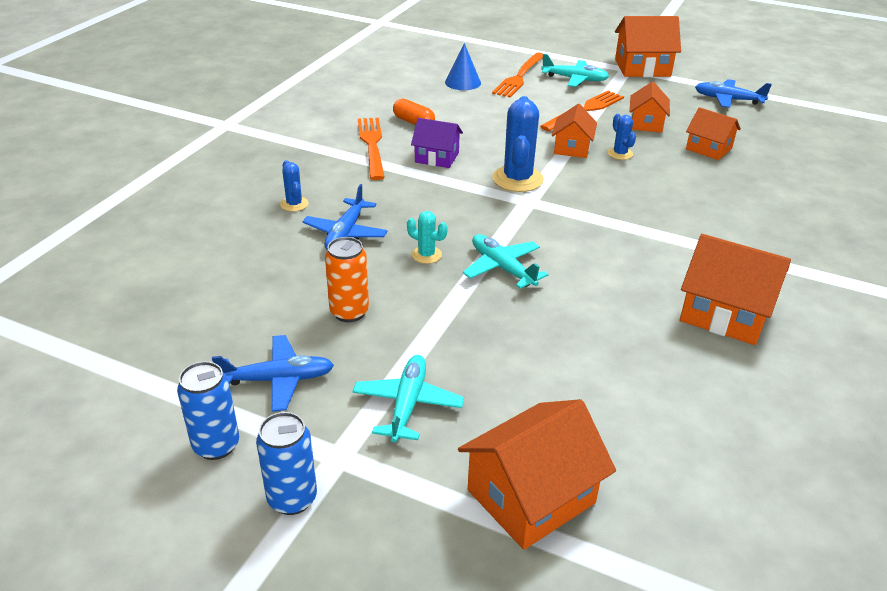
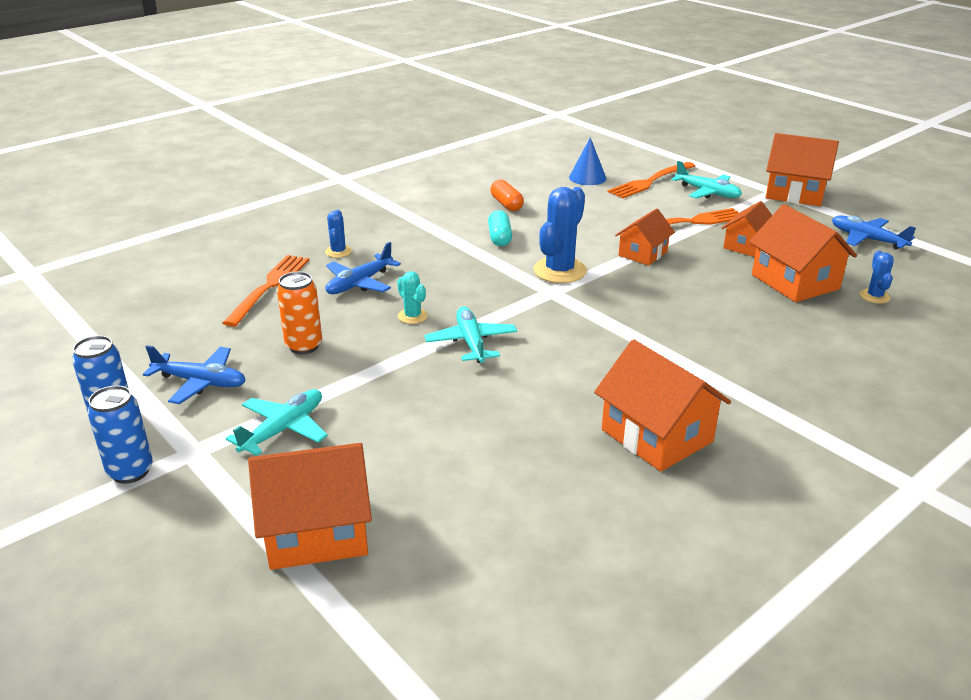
camera: 25 degrees right, 5 degrees down
orange fork [358,118,385,180] -> orange fork moved to [223,255,309,327]
purple house [411,118,463,168] -> turquoise capsule [488,210,512,246]
blue cactus [608,114,636,160] -> blue cactus moved to [860,251,894,304]
orange house [686,107,741,160] -> orange house [749,204,857,302], size x1.59

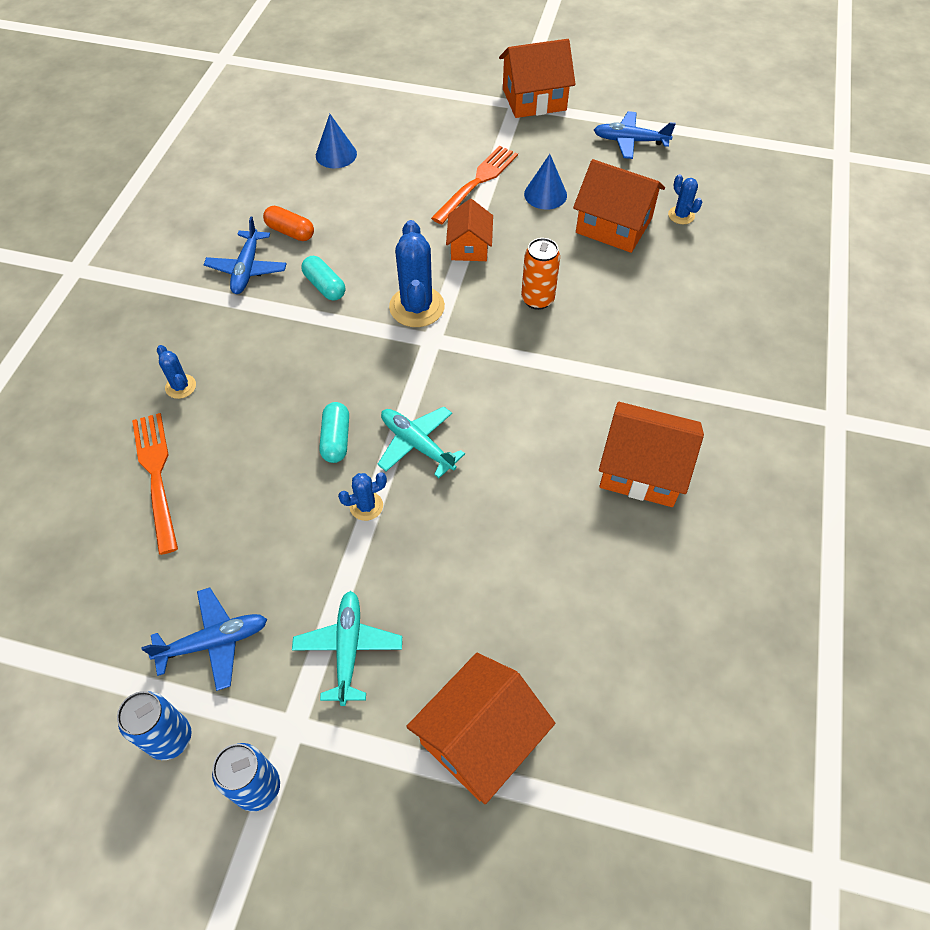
camera: 35 degrees left, 25 degrees up
orange can [277,272,322,354] -> orange can moved to [521,238,560,310]
blue plane [325,242,401,294] -> blue plane moved to [204,216,287,294]
turquoise cactus [397,271,428,324] -> turquoise capsule [319,402,349,463]
orange fork [608,162,695,198] -> none
turquoise plane [671,161,742,198] -> none
orange house [721,201,772,257] -> blue cone [524,154,567,209]
none -> blue cactus [338,473,387,521]

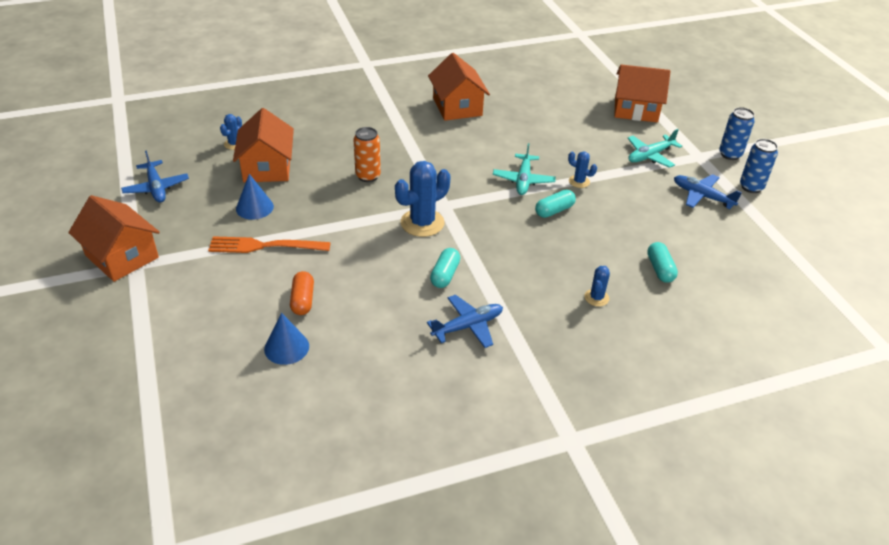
camera: 125 degrees left, 15 degrees down
orange fork [132,413,178,555] -> turquoise capsule [647,242,678,283]
orange capsule [263,206,314,241] -> orange capsule moved to [290,271,314,315]
orange house [446,199,493,261] -> none

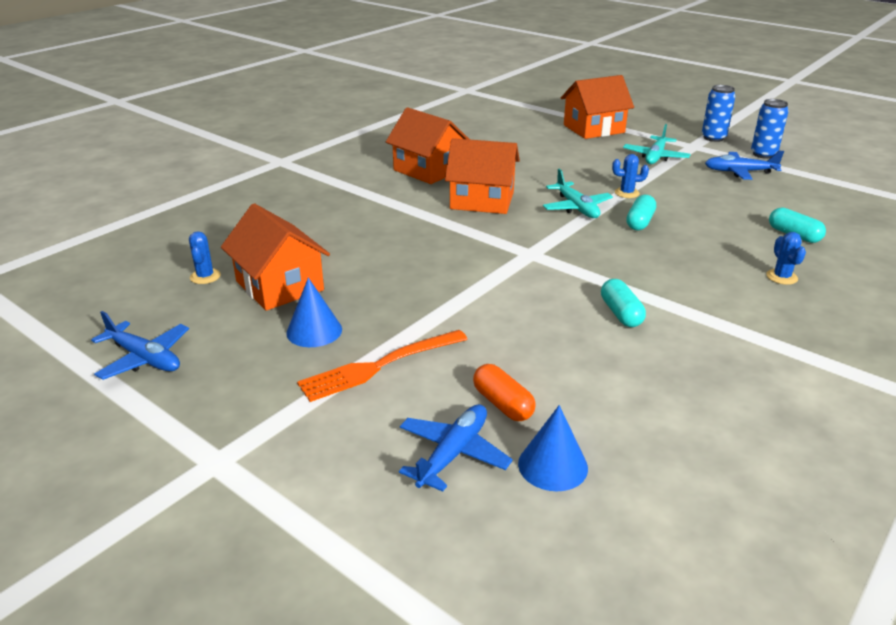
camera: 30 degrees left, 10 degrees down
orange house [68,195,160,282] -> orange house moved to [445,138,520,214]
orange can [353,127,381,182] -> none
blue cactus [395,161,450,237] -> none
blue plane [427,295,503,348] -> blue plane moved to [399,404,513,492]

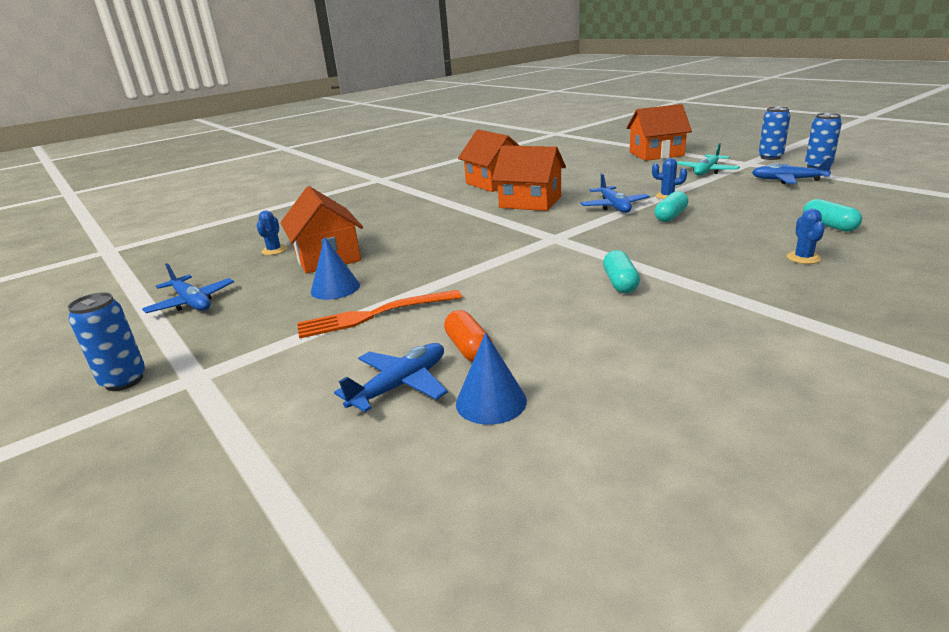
camera: 15 degrees right, 5 degrees down
turquoise plane [543,169,613,218] -> blue plane [580,174,650,213]
none -> blue can [68,292,145,391]

